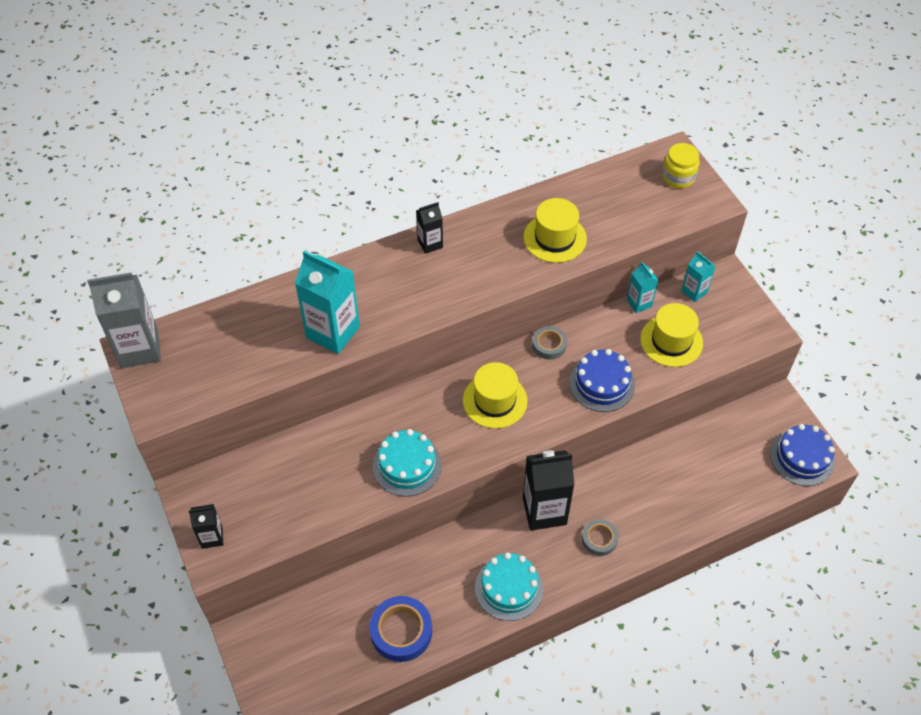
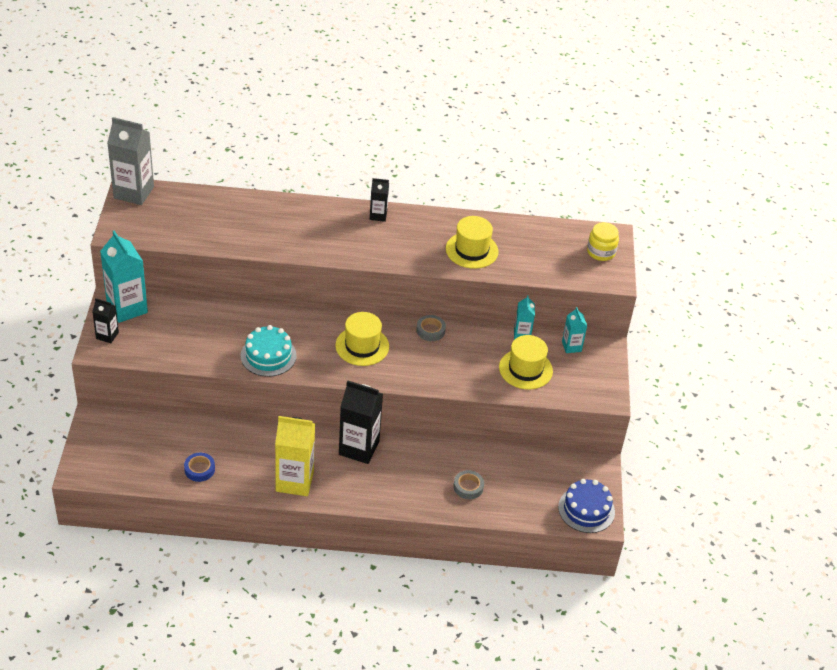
camera: 25 degrees right, 10 degrees down
turquoise carton [295,250,360,354] -> turquoise carton moved to [100,230,148,323]
blue tape [370,596,432,662] -> blue tape [184,453,215,482], size x0.60
turquoise cake [475,552,543,621] -> yellow carton [275,416,315,496]
blue cake [569,349,635,412] -> none
grey tape [582,519,618,556] -> grey tape moved to [453,470,484,499]

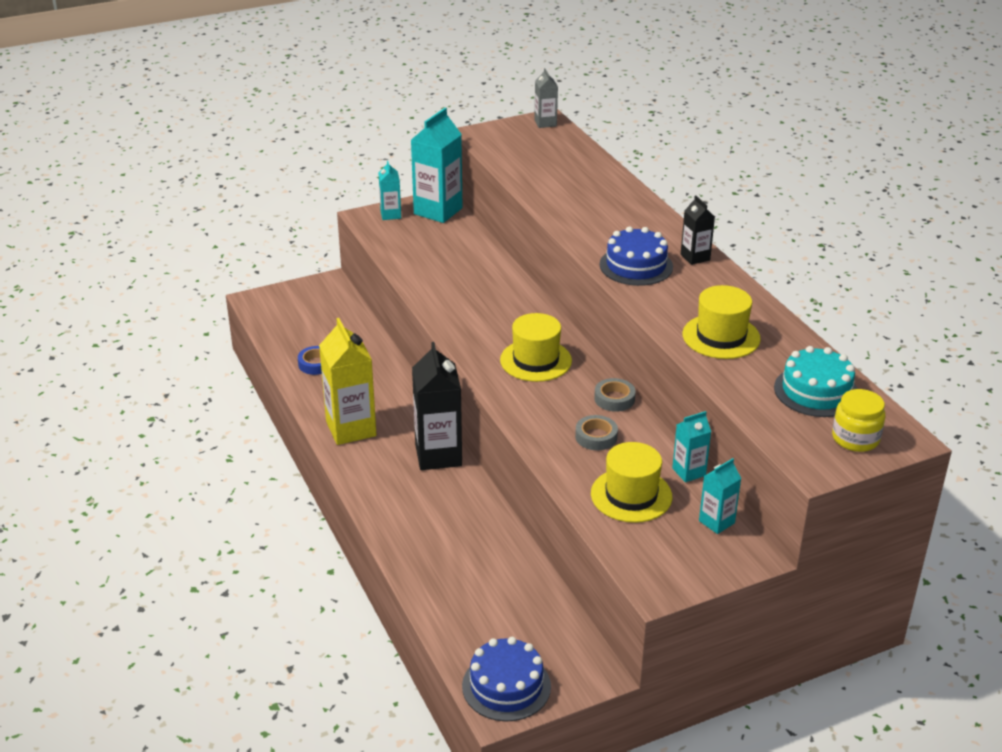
camera: 65 degrees right, 10 degrees down
black carton [92,298,119,343] -> turquoise carton [379,161,401,220]
grey carton [107,117,154,205] -> grey carton [534,68,558,128], size x0.53
turquoise cake [241,325,297,377] -> turquoise cake moved to [774,346,857,417]
grey tape [453,470,484,499] -> grey tape moved to [575,415,618,450]
none -> blue cake [600,226,673,286]

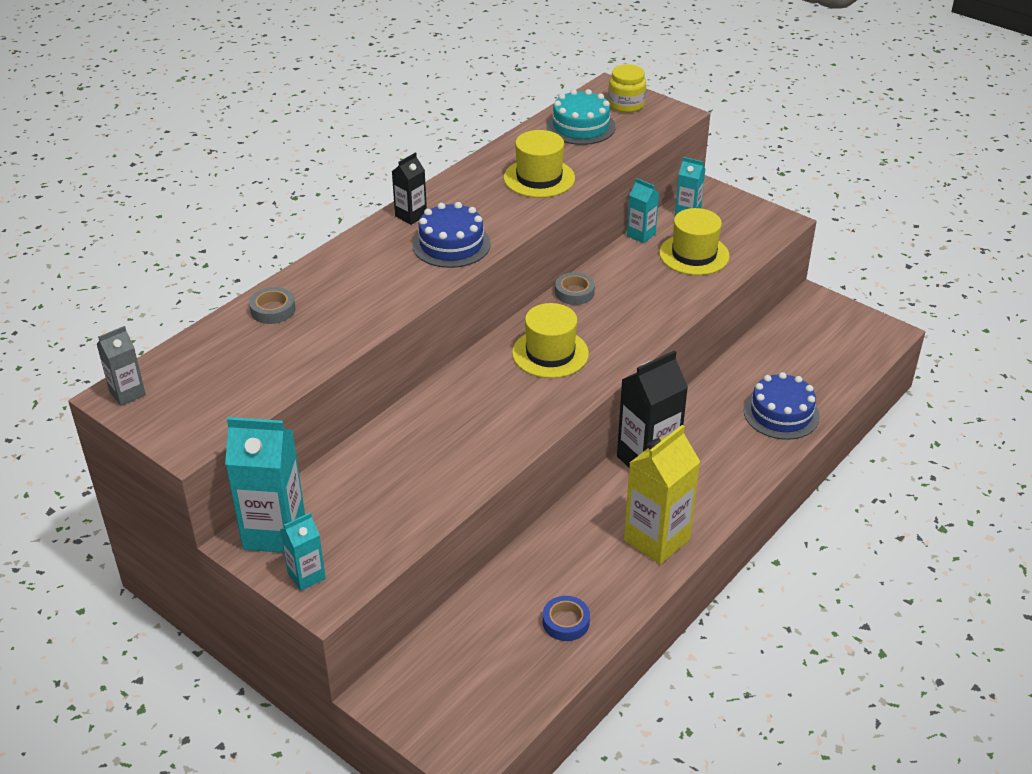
camera: 115 degrees left, 5 degrees up
blue cake [462,637,551,722] -> blue cake moved to [744,372,820,440]
grey tape [575,415,618,450] -> grey tape moved to [249,287,295,324]

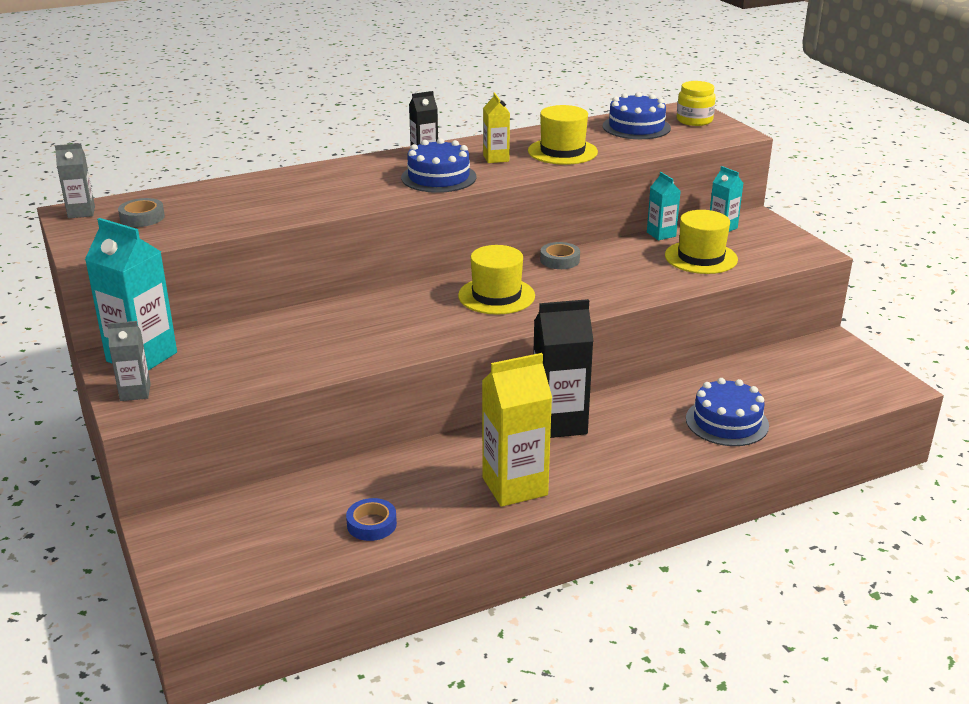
camera: 25 degrees right, 10 degrees down
grey tape [249,287,295,324] -> grey tape moved to [118,198,165,227]
turquoise carton [280,512,326,591] -> grey carton [107,321,151,401]
turquoise cake [546,89,615,145] -> blue cake [603,92,671,139]
none -> yellow carton [483,92,510,163]

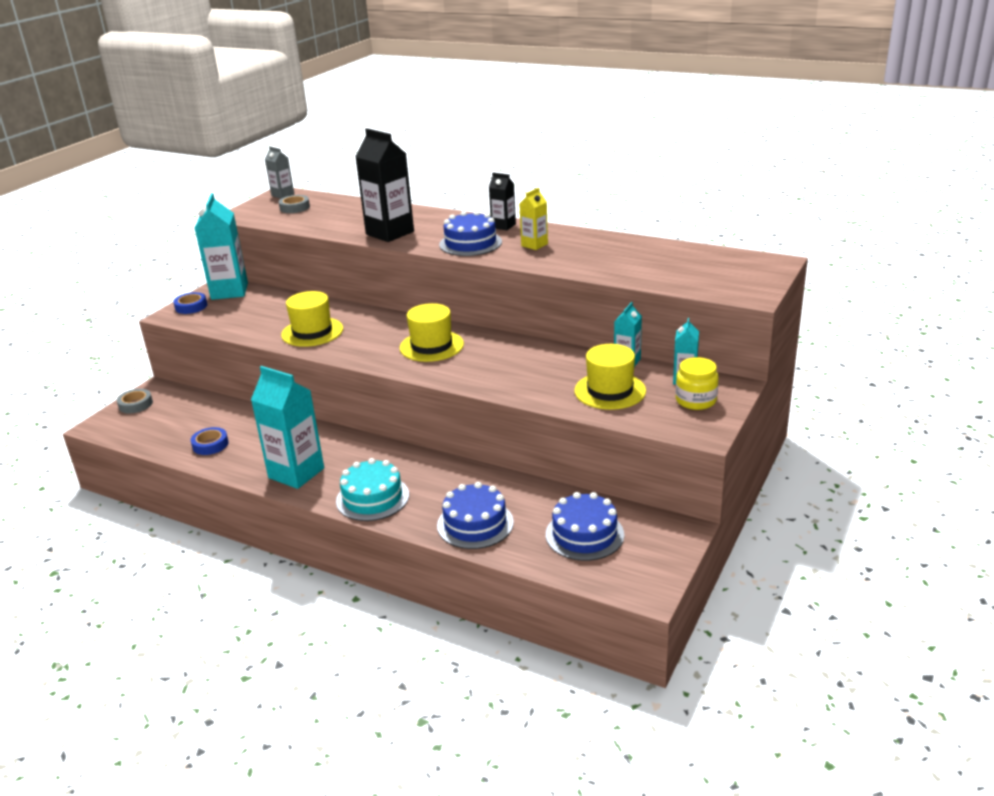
camera: 55 degrees right, 0 degrees up
grey carton [107,321,151,401] -> blue tape [173,292,207,314]
yellow carton [482,353,552,507] -> turquoise carton [251,366,324,489]
yellow hat [528,105,598,165] -> yellow hat moved to [281,291,343,347]
black carton [533,299,594,438] -> black carton moved to [355,128,414,242]
grey tape [540,242,580,269] -> grey tape moved to [117,389,153,413]
blue cake [603,92,671,139] -> blue cake moved to [546,492,624,561]
yellow jar [677,81,716,126] -> yellow jar moved to [676,357,719,410]
none -> turquoise cake [336,458,409,521]

